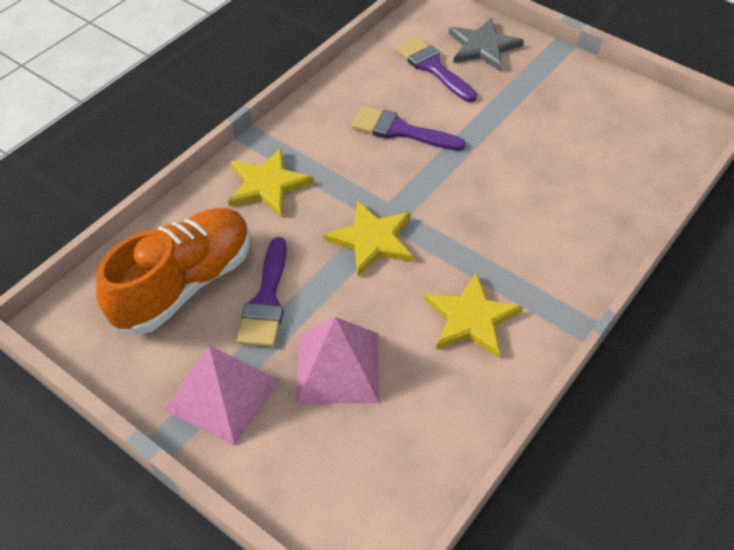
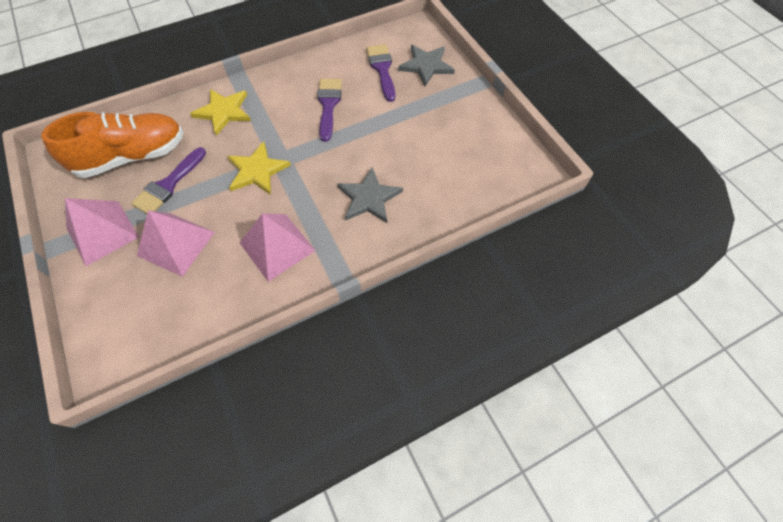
camera: 25 degrees right, 10 degrees up
purple brush [351,106,466,151] -> purple brush turned 45 degrees clockwise [317,79,342,142]
yellow star [424,272,523,358] -> pink pyramid [240,213,316,282]
none -> grey star [337,167,403,223]

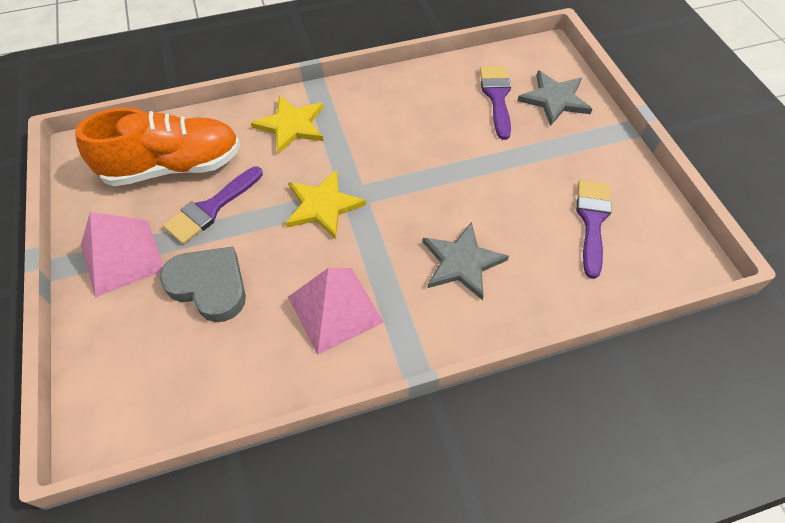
camera: 10 degrees right, 5 degrees down
pink pyramid [137,210,215,277] -> grey heart [159,247,246,322]
purple brush [317,79,342,142] -> purple brush moved to [576,180,612,279]

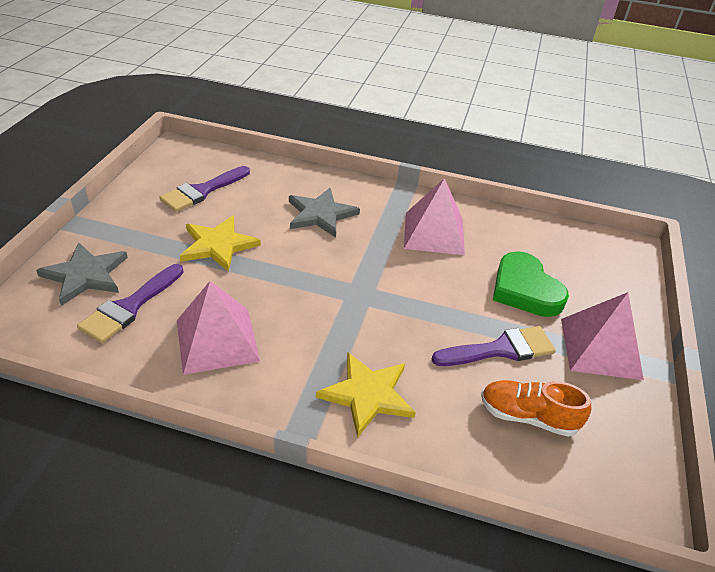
camera: 150 degrees left, 15 degrees down
orange shoe [75,108,240,186] -> orange shoe [481,380,591,437], size x0.56
grey heart [159,247,246,322] -> green heart [493,251,569,317]
yellow star [285,169,366,240] -> yellow star moved to [180,216,261,272]
none -> pink pyramid [177,281,260,375]

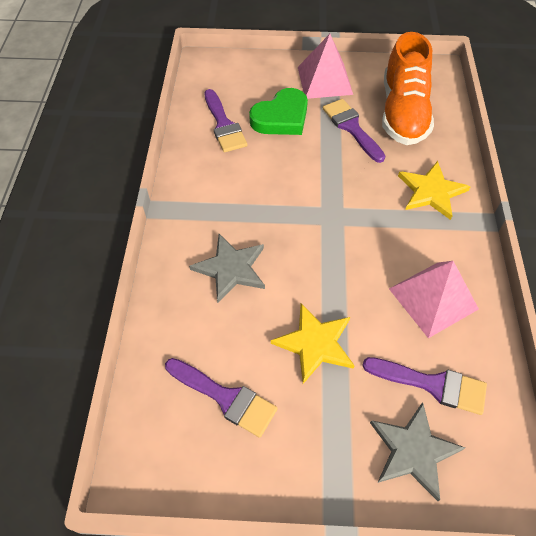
camera: 100 degrees left, 15 degrees up
pink pyramid [404,178,465,255] -> none
orange shoe [481,380,591,437] -> orange shoe [382,32,434,145], size x1.77
none -> purple brush [204,89,248,152]

